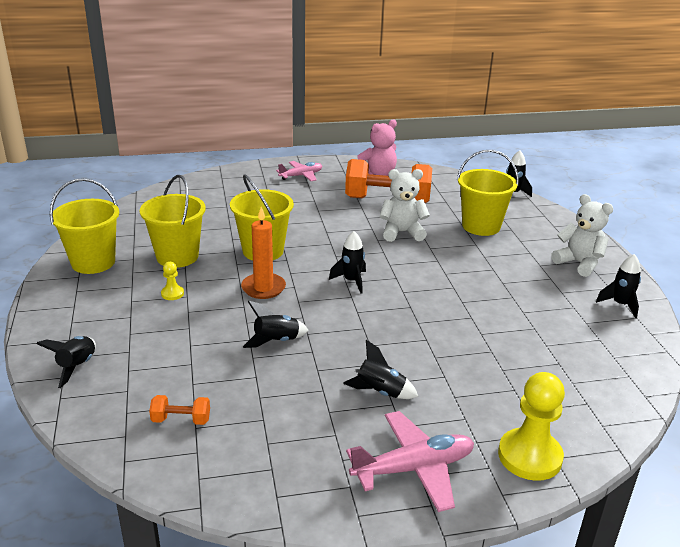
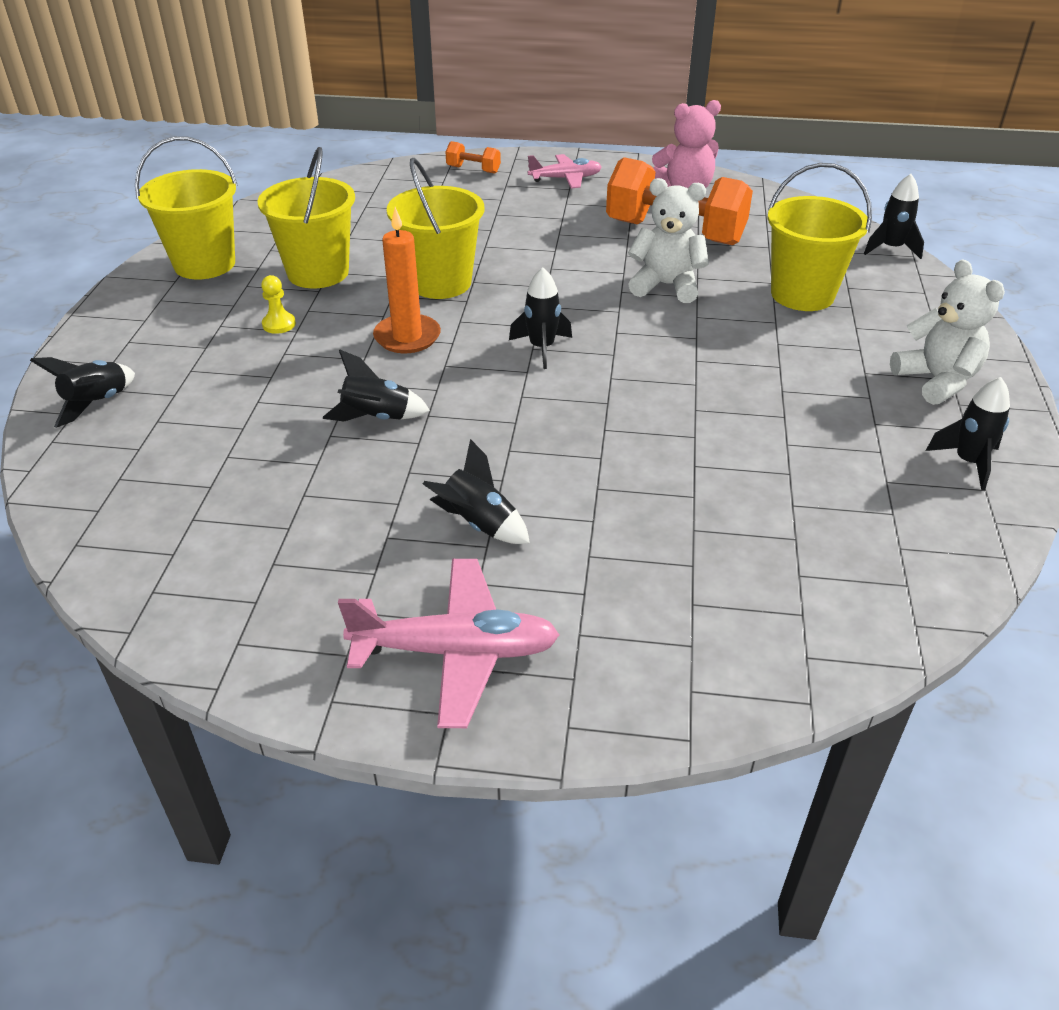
camera: 20 degrees right, 10 degrees up
orange dumbbell [149,395,210,425] -> orange dumbbell moved to [445,141,501,174]
yellow pawn [498,372,565,481] -> none

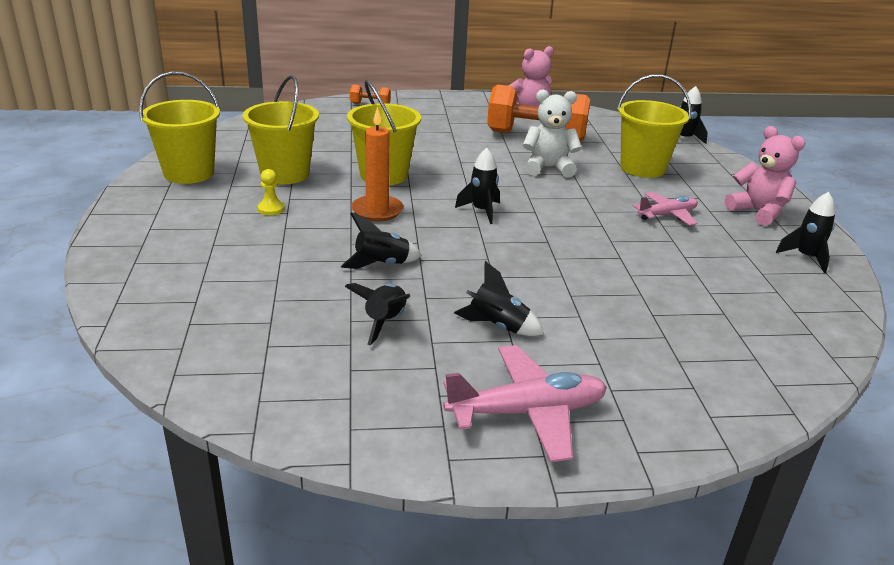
camera: 15 degrees left, 10 degrees down
black rocket [30,357,135,428] -> black rocket moved to [345,283,410,345]
pink plane [528,154,602,188] -> pink plane moved to [632,192,698,226]
white teddy bear [890,259,1005,405] -> pink teddy bear [725,126,805,226]

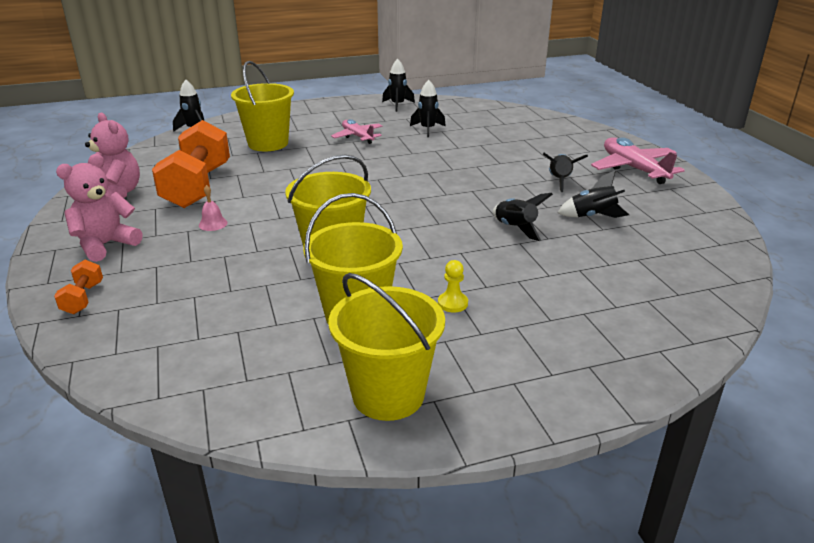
camera: 100 degrees left, 0 degrees up
orange candle [351,107,403,222] -> none
black rocket [455,148,500,224] -> black rocket moved to [410,80,446,137]
white teddy bear [523,90,582,178] -> none
pink teddy bear [725,126,805,226] -> pink teddy bear moved to [56,154,142,262]
none -> pink bell [199,185,227,231]

